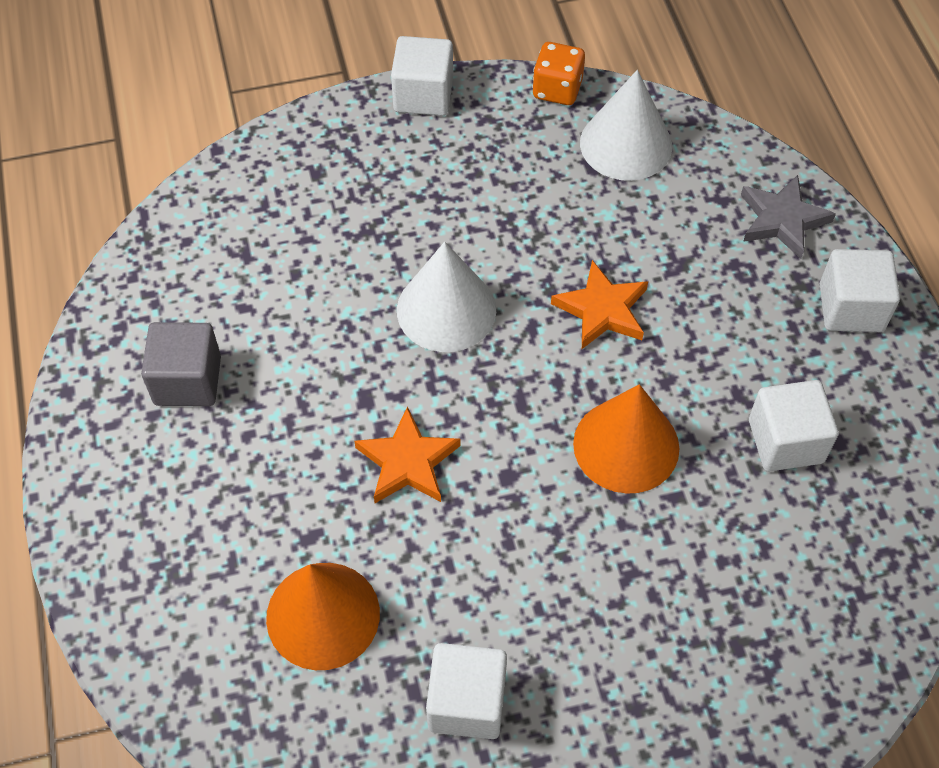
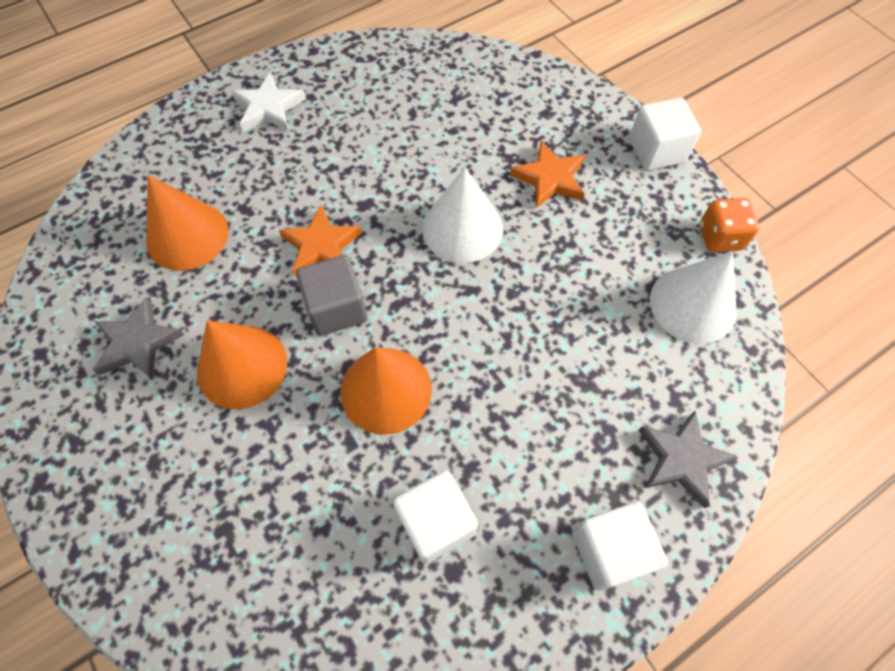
camera: 70 degrees right, 5 degrees up
grey cube [141,322,221,406] -> grey cube moved to [296,255,367,336]
white cube [426,643,507,739] -> grey star [93,297,185,380]
orange star [551,260,648,349] -> orange star moved to [510,141,585,208]
none -> orange cone [197,320,287,409]
none -> white star [231,72,306,131]

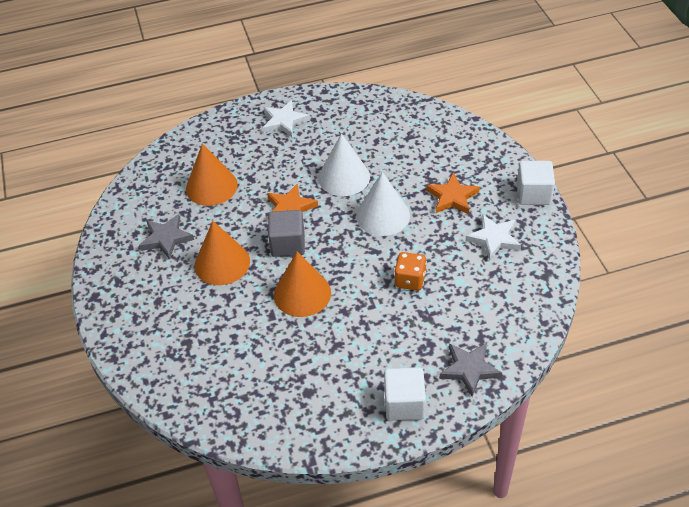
camera: 20 degrees right, 15 degrees down
white cube [393,470,478,564] -> none
white cone [650,251,737,344] -> white cone moved to [318,133,370,196]
orange dice [700,198,759,252] -> orange dice moved to [394,252,427,291]
none -> white star [466,214,521,261]

